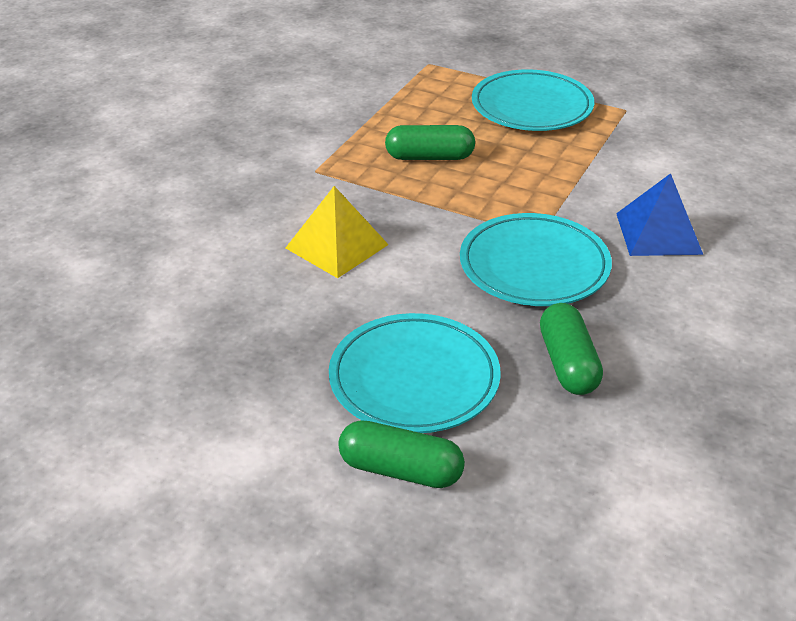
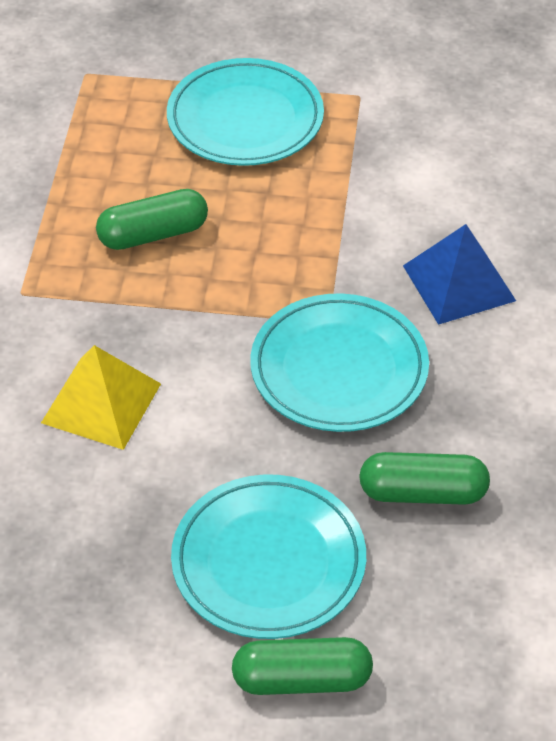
camera: 20 degrees left, 10 degrees up
green capsule [540,303,603,395] -> green capsule turned 60 degrees counterclockwise [359,452,490,505]

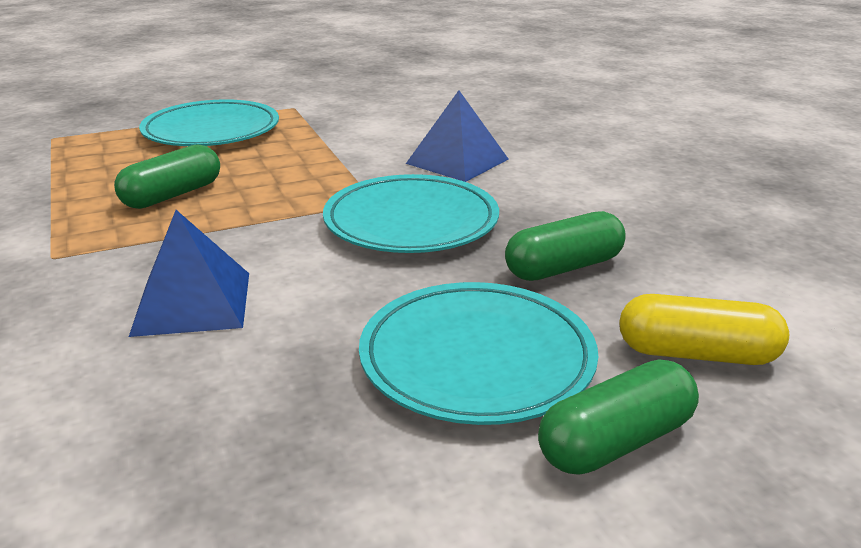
camera: 30 degrees left, 20 degrees down
yellow pyramid [41,345,161,450] -> blue pyramid [129,210,249,337]
none -> yellow capsule [619,294,789,365]

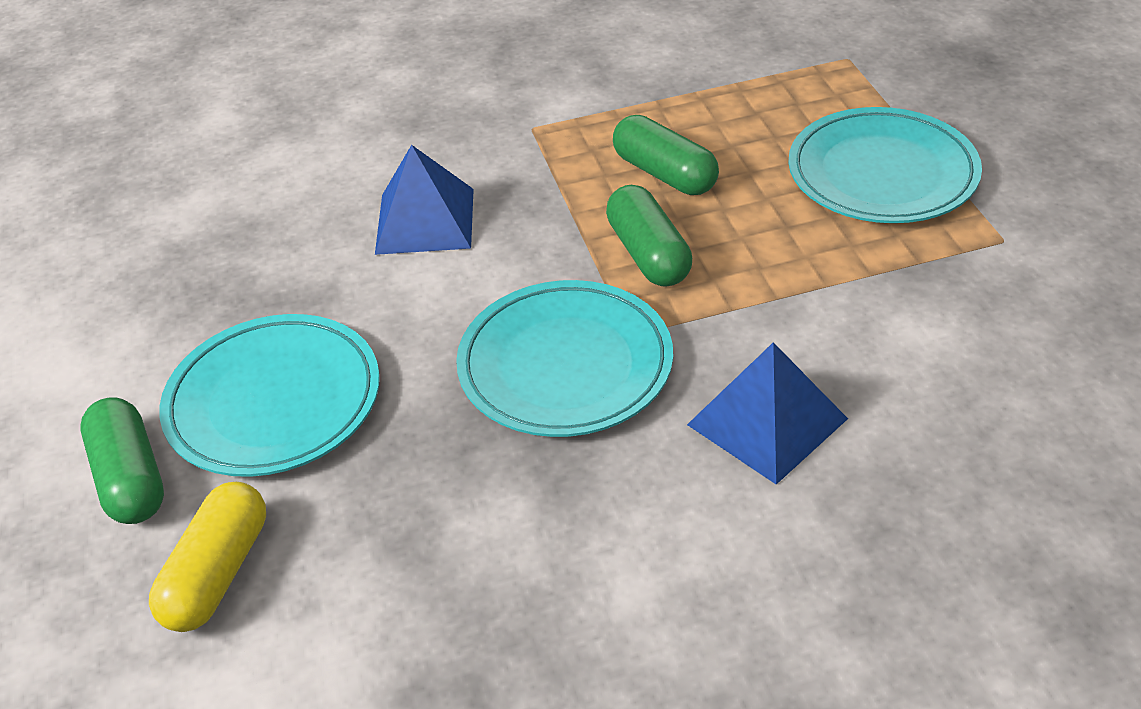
camera: 100 degrees right, 15 degrees up
green capsule [505,211,626,281] -> green capsule moved to [606,185,692,287]

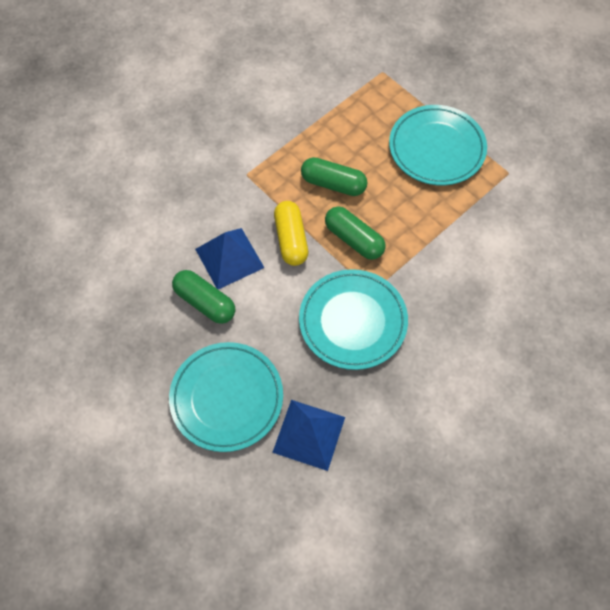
camera: 30 degrees left, 20 degrees up
green capsule [81,397,164,524] -> green capsule moved to [172,270,235,324]
yellow capsule [149,482,266,632] -> yellow capsule moved to [274,201,308,266]
blue pyramid [687,342,848,485] -> blue pyramid moved to [272,400,345,471]

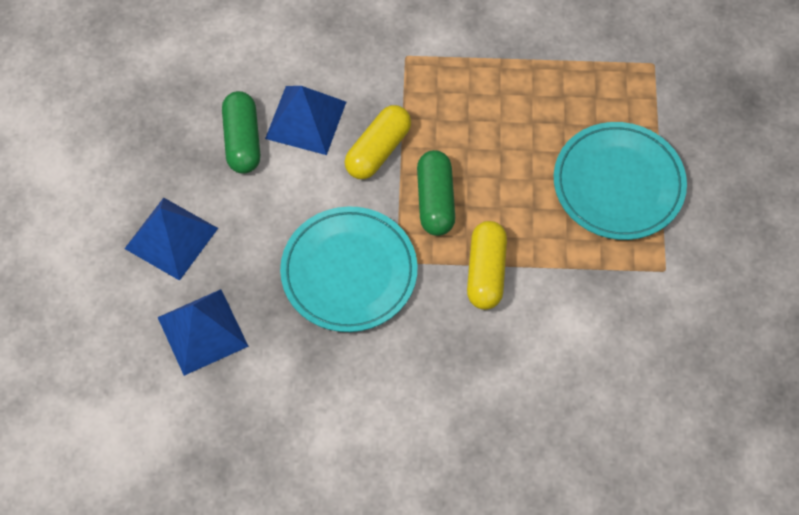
camera: 45 degrees right, 0 degrees up
turquoise plate [169,342,283,452] -> blue pyramid [124,198,218,281]
green capsule [301,157,368,196] -> none
none -> yellow capsule [467,221,507,310]

